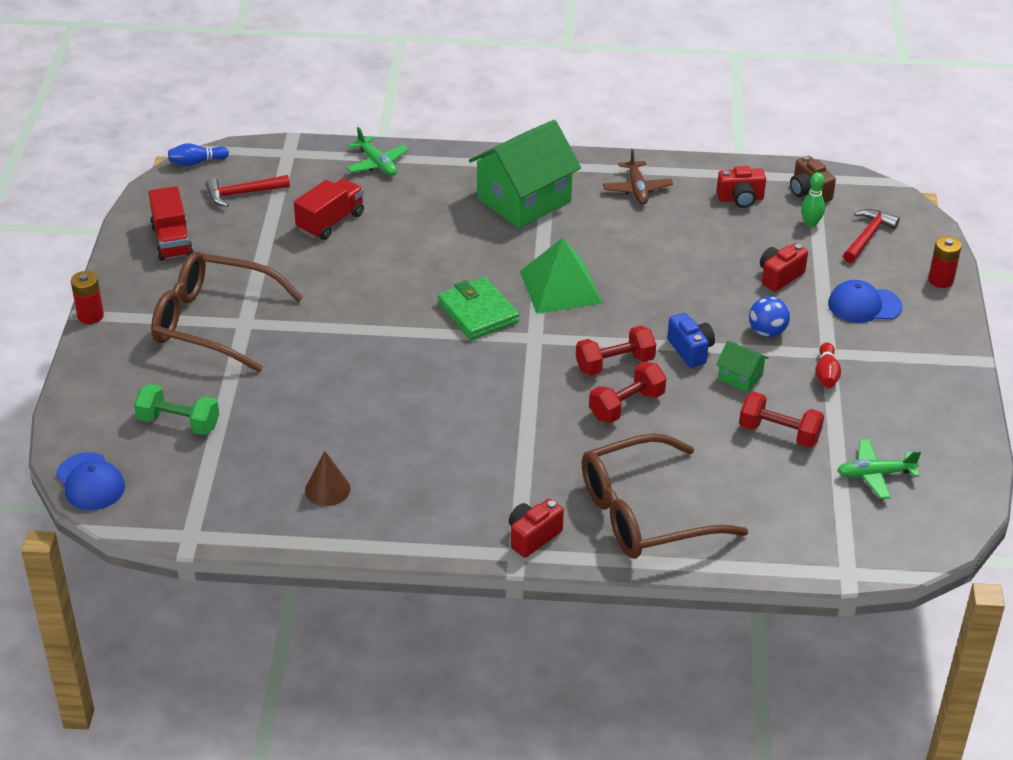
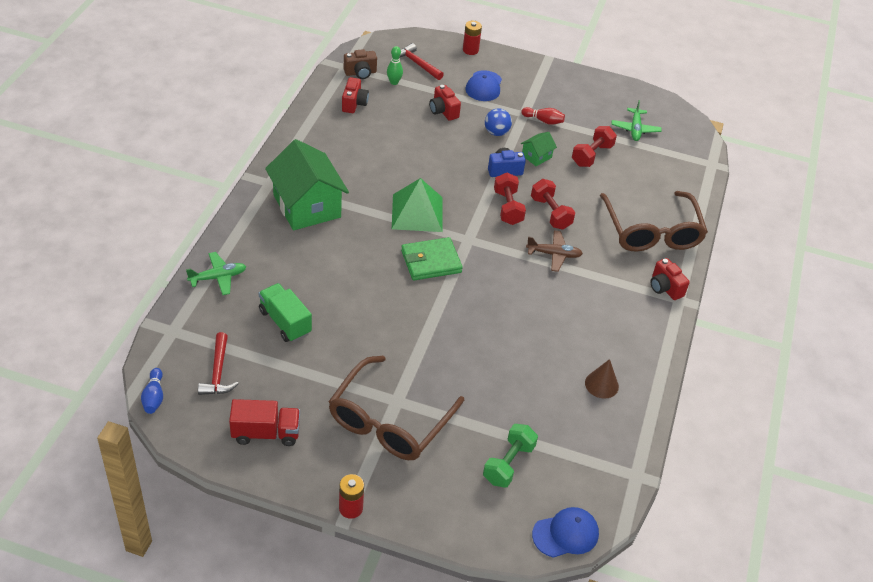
camera: 80 degrees left, 5 degrees up
red truck [294,178,364,240] -> green truck [258,283,312,342]
brown plane [603,149,673,204] -> brown plane moved to [526,230,583,272]

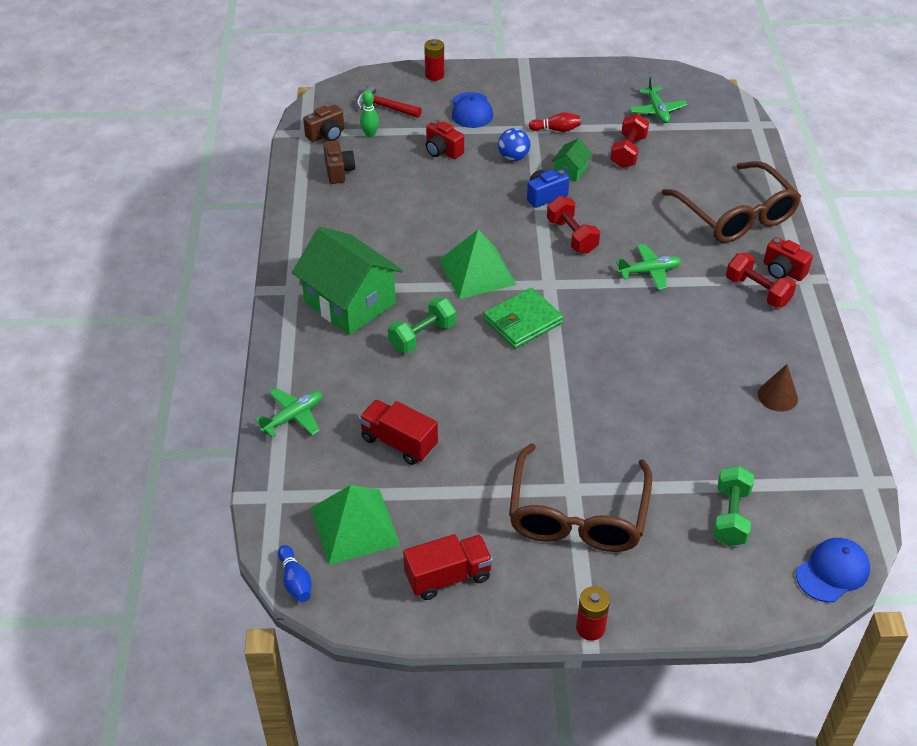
camera: 15 degrees left, 0 degrees up
red hammer [198,332,239,395] -> green pyramid [311,485,400,565]
green truck [258,283,312,342] -> red truck [359,399,438,465]
red camera [342,77,369,113] -> brown camera [323,140,355,184]
brown plane [526,230,583,272] -> green plane [616,244,681,290]
red dumbbell [531,179,575,230] -> red dumbbell moved to [726,253,796,308]
none -> green dumbbell [388,297,456,353]

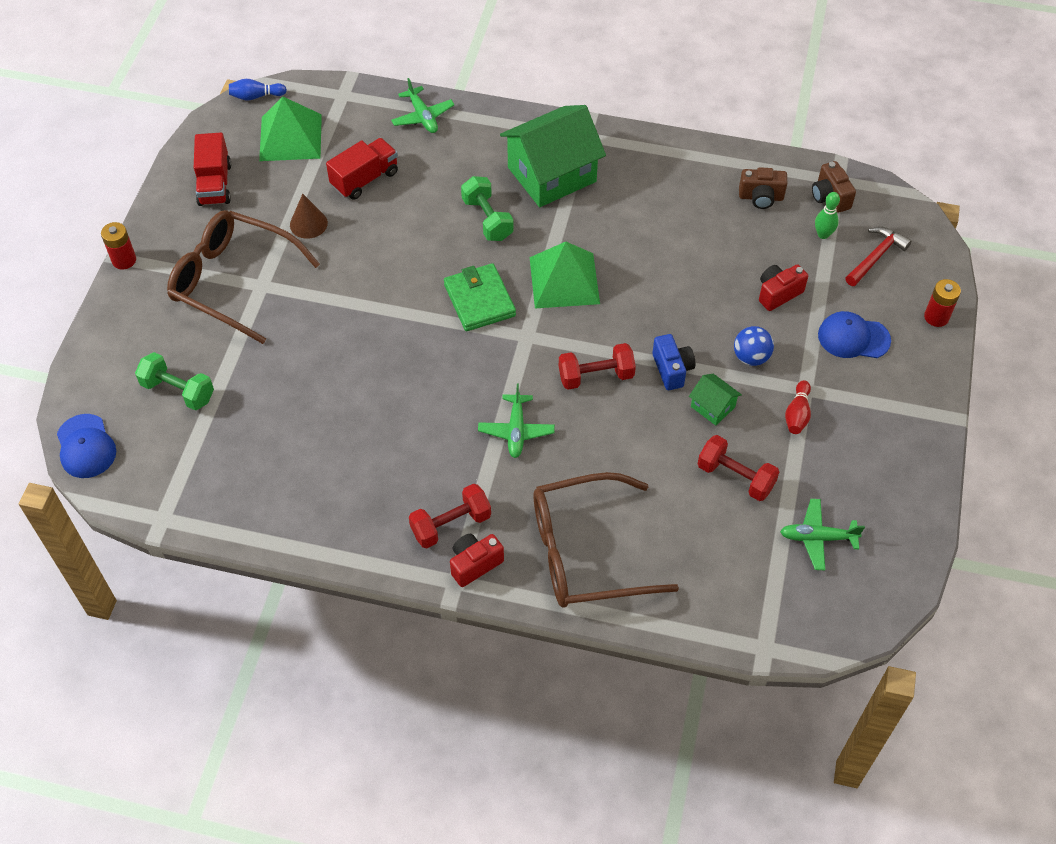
camera: 105 degrees right, 10 degrees up
brown cone [758,364,798,412] -> brown cone moved to [290,194,328,239]

